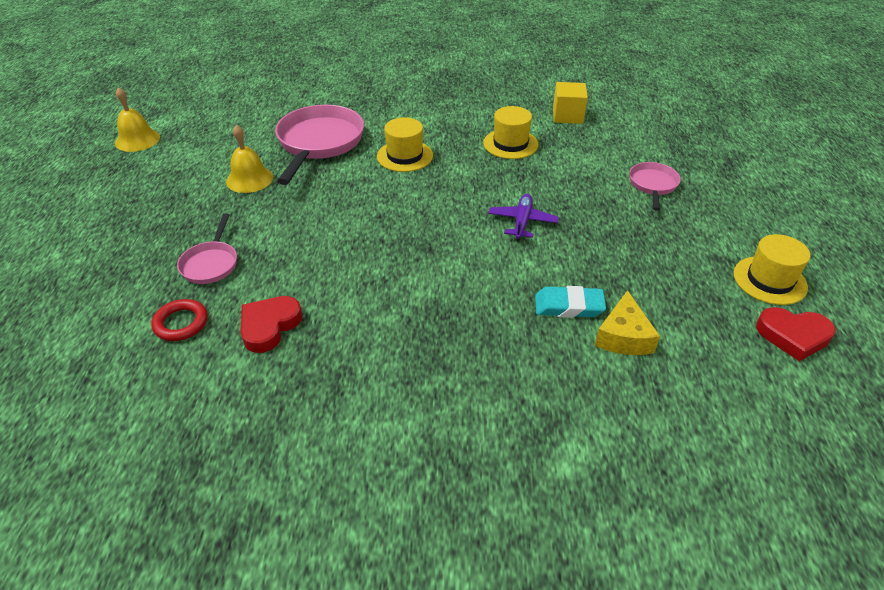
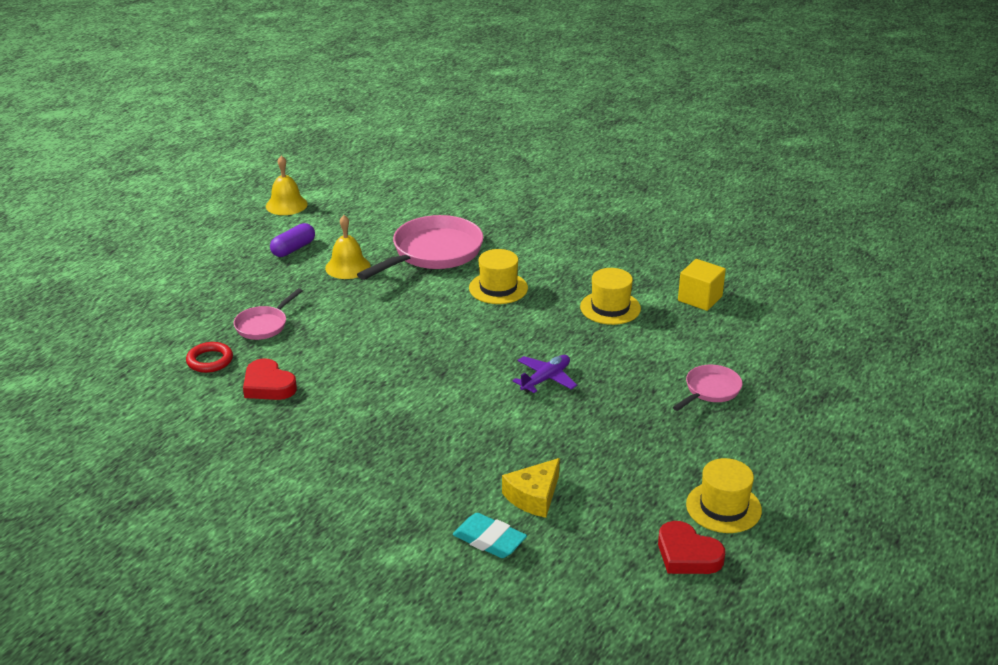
camera: 30 degrees right, 10 degrees down
red heart [241,296,302,353] -> red heart turned 105 degrees counterclockwise [243,358,297,400]
turquoise eraser [535,286,606,318] -> turquoise eraser moved to [453,513,527,558]
none -> purple capsule [270,223,315,257]

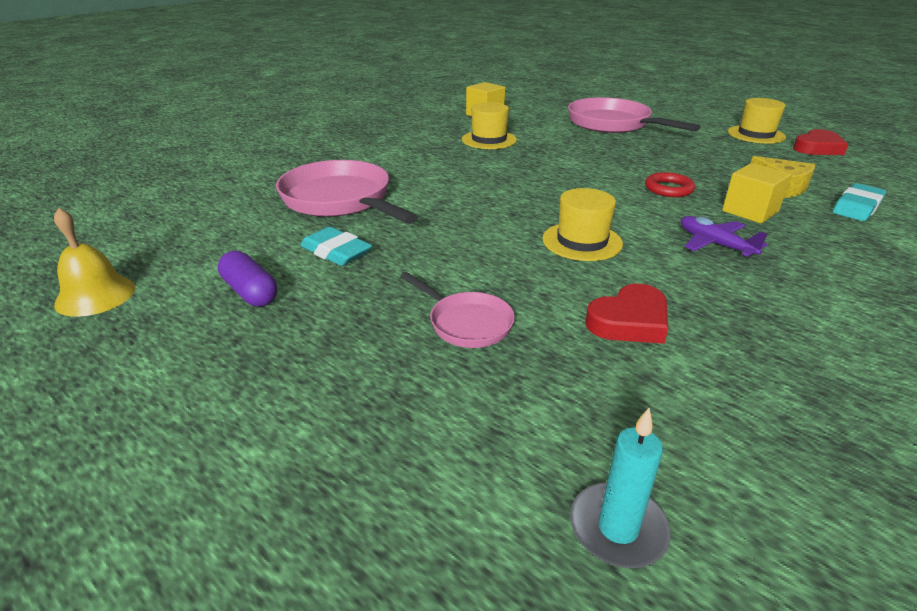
camera: 80 degrees left, 0 degrees up
red ring [186,342,233,373] -> red ring moved to [645,172,695,197]
yellow bell [325,215,371,279] -> turquoise eraser [300,227,372,266]
yellow hat [469,249,528,304] -> yellow hat moved to [542,188,623,261]
purple plane [513,355,577,393] -> purple plane moved to [681,216,768,259]
pink pan [673,365,743,411] -> pink pan [568,97,700,133], size x1.90
none -> turquoise candle [570,408,671,568]
none -> yellow cube [722,163,791,223]

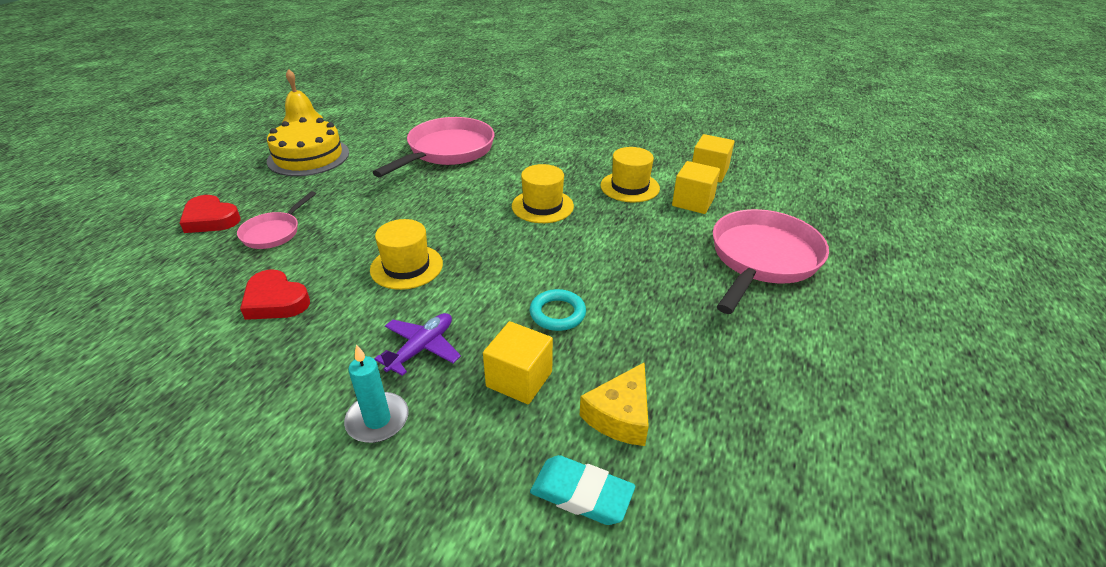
camera: 70 degrees right, 5 degrees up
purple capsule [218,251,277,306] -> yellow cake [267,117,349,176]
turquoise eraser [300,227,372,266] -> none
turquoise candle [570,408,671,568] -> turquoise candle moved to [344,344,409,443]
red ring [645,172,695,197] -> turquoise ring [530,289,586,331]
yellow hat [728,98,786,144] -> yellow hat moved to [512,164,574,223]
red heart [793,129,848,155] -> red heart moved to [180,195,241,233]
none -> yellow cube [672,161,720,214]

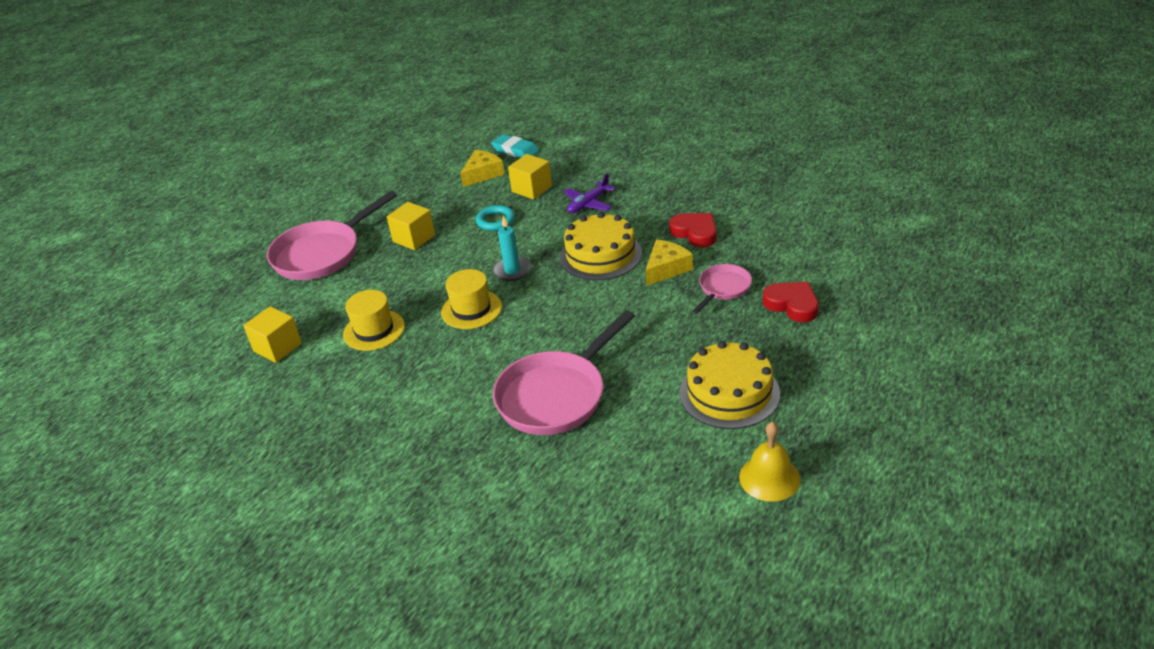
camera: 165 degrees left, 0 degrees up
turquoise candle [344,344,409,443] -> turquoise candle moved to [493,216,531,281]
yellow hat [370,219,443,290] -> yellow cake [559,212,642,280]
yellow cube [672,161,720,214] -> yellow cube moved to [387,202,435,250]
none -> yellow cheese [645,239,693,286]

